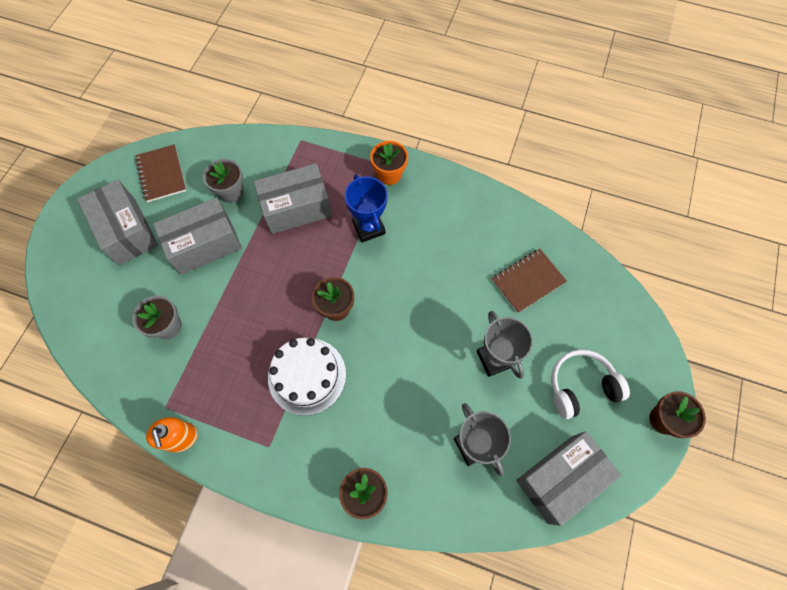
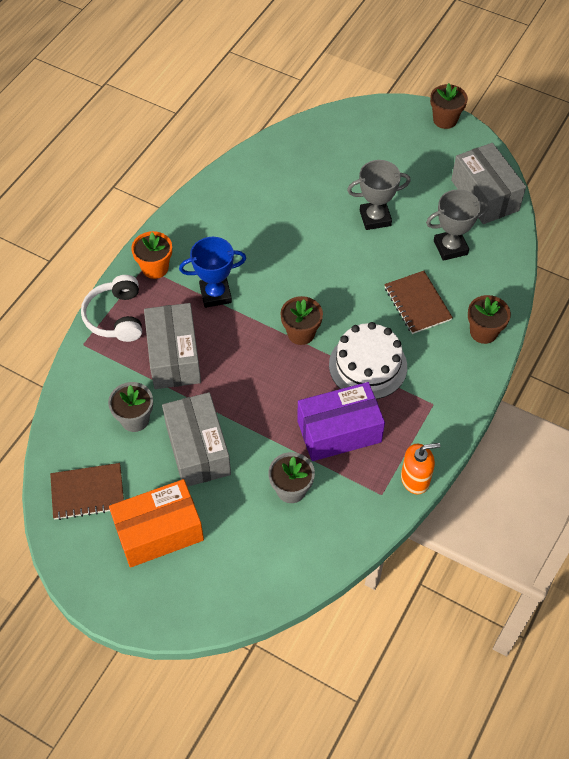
camera: 80 degrees left, 10 degrees down
grey box [77,180,158,265] -> orange box [109,479,204,568]
brown notebook [492,249,567,313] -> brown notebook moved to [384,271,453,334]
white headphones [551,349,630,419] -> white headphones moved to [81,275,142,342]
none -> purple box [297,382,385,461]

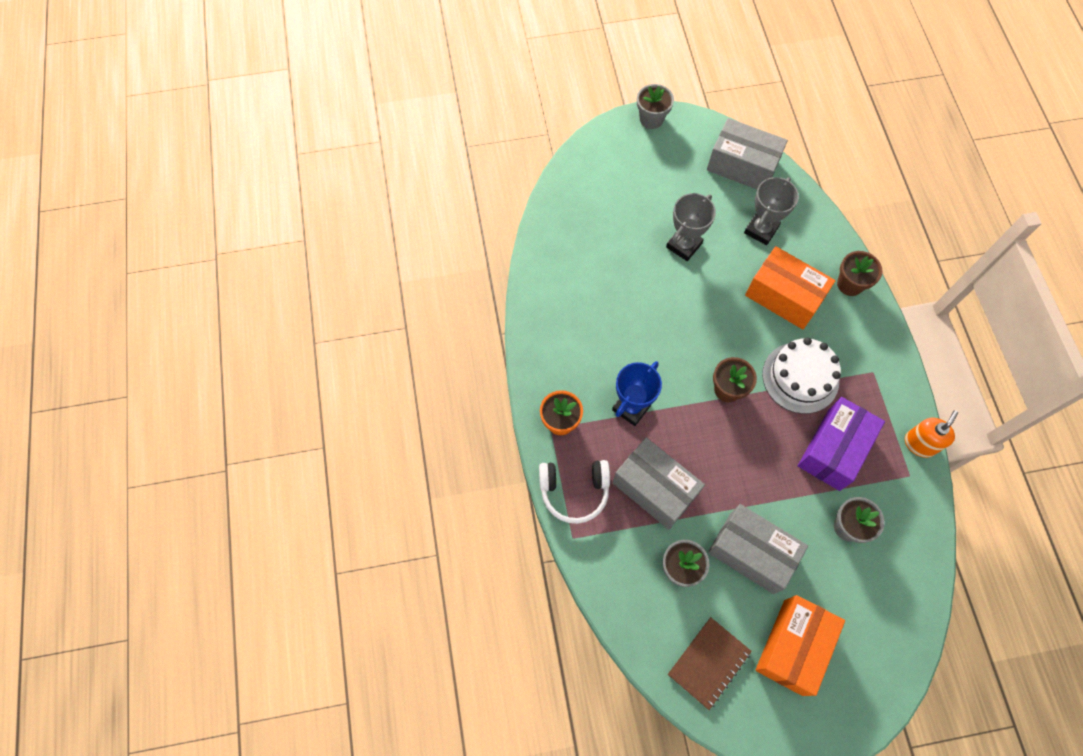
camera: 40 degrees left, 10 degrees up
white headphones [81,275,142,342] -> white headphones turned 45 degrees counterclockwise [539,460,610,524]
brown notebook [384,271,453,334] -> orange box [745,246,836,329]
brown flower pot [430,83,468,129] -> grey flower pot [637,84,674,129]

